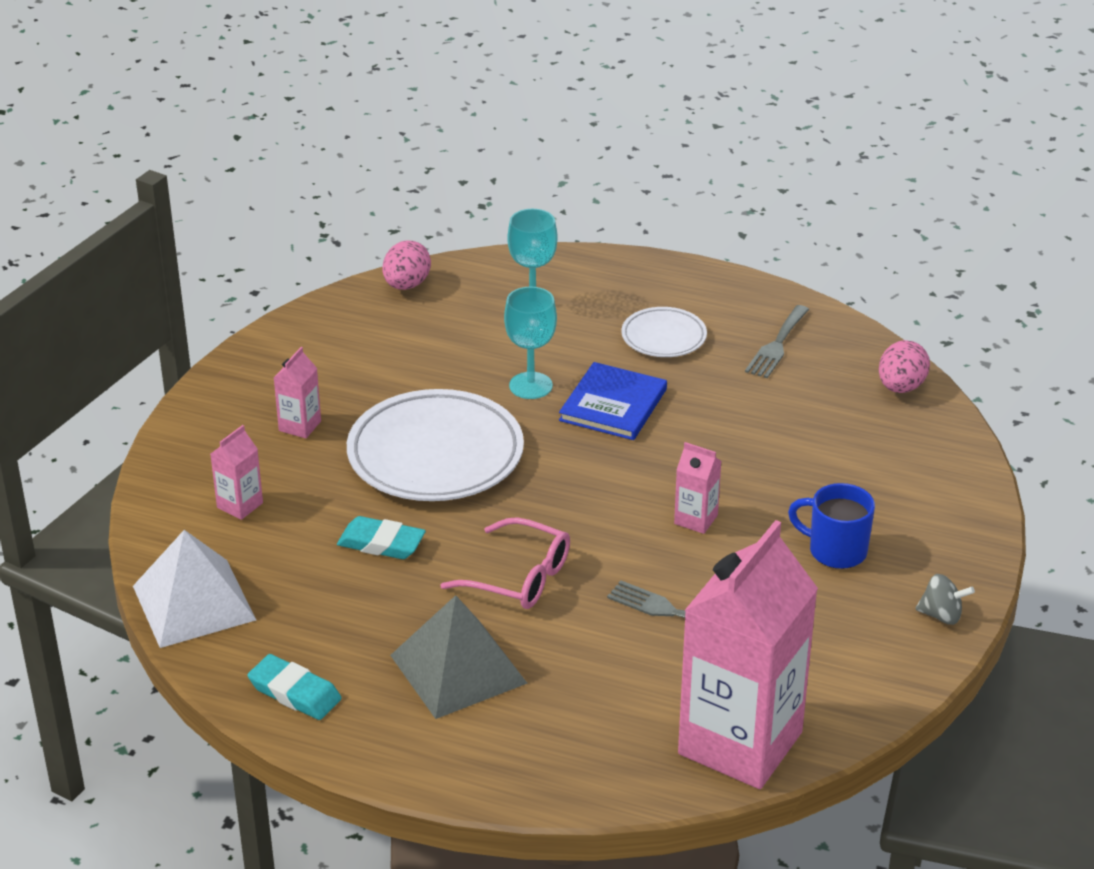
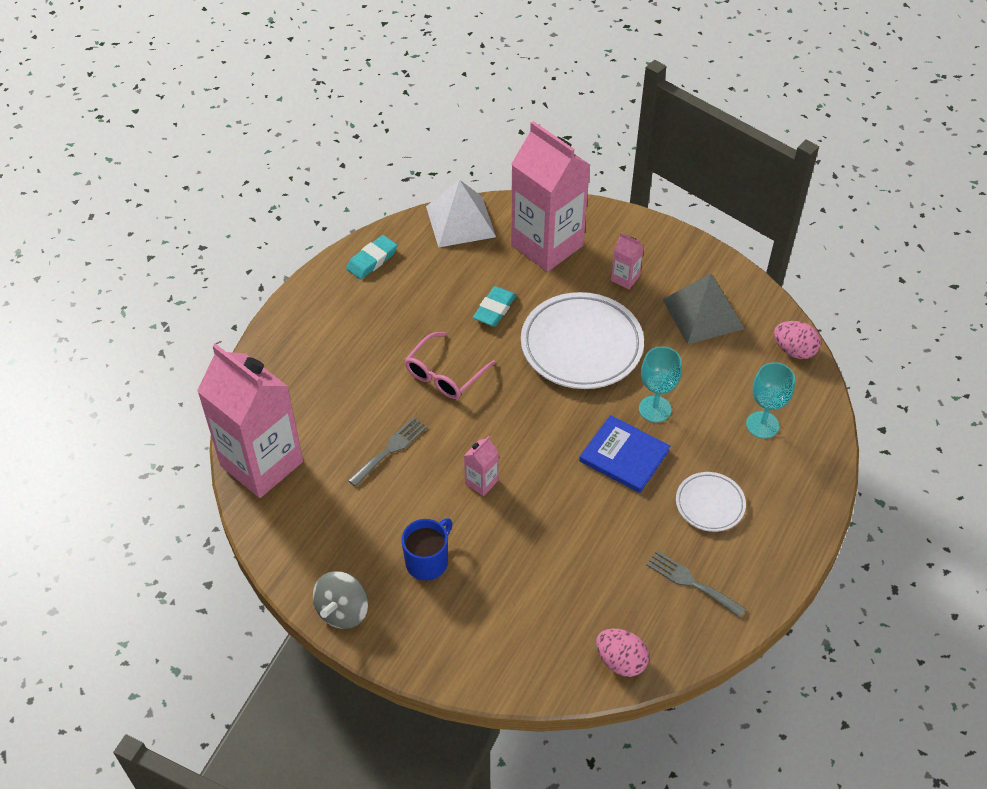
camera: 100 degrees right, 15 degrees up
pink carton [210,425,263,520] -> pink carton [511,121,590,272], size x2.49
grey pyramid [390,595,527,719] -> grey pyramid moved to [662,273,745,345]
grey spinning top [915,574,975,625] -> grey spinning top [313,571,368,629], size x1.54

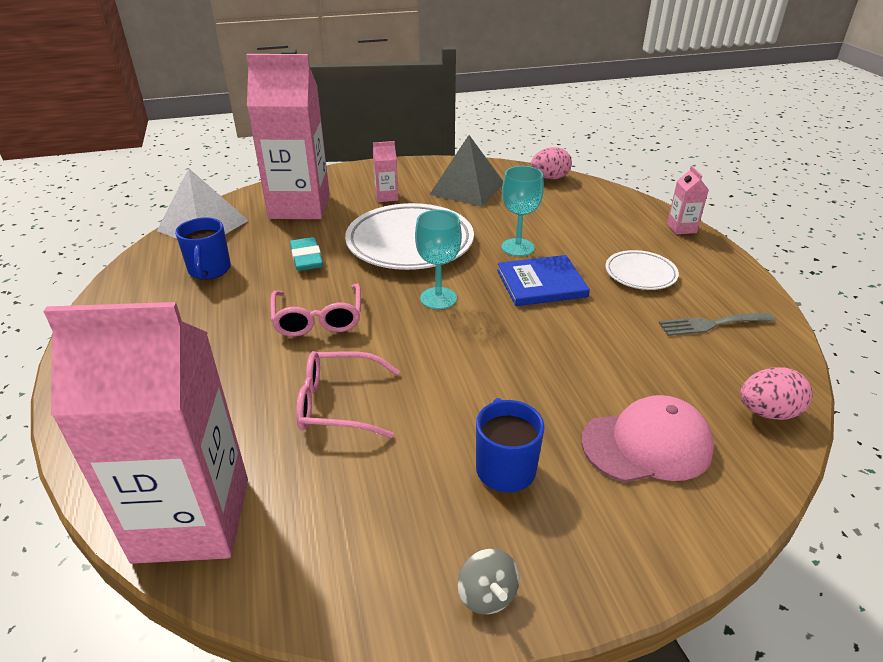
camera: 45 degrees left, 15 degrees down
grey spinning top [313,571,368,629] -> grey spinning top [458,549,519,614], size x0.65
turquoise eraser [346,235,398,279] -> none
grey fork [348,417,427,487] -> pink glasses [296,351,400,438]
pink carton [464,436,499,496] -> pink carton moved to [667,166,709,234]
turquoise goblet [746,362,795,439] -> turquoise goblet moved to [415,210,462,309]
none -> blue mug [175,218,231,280]
none -> pink cap [581,395,714,482]

